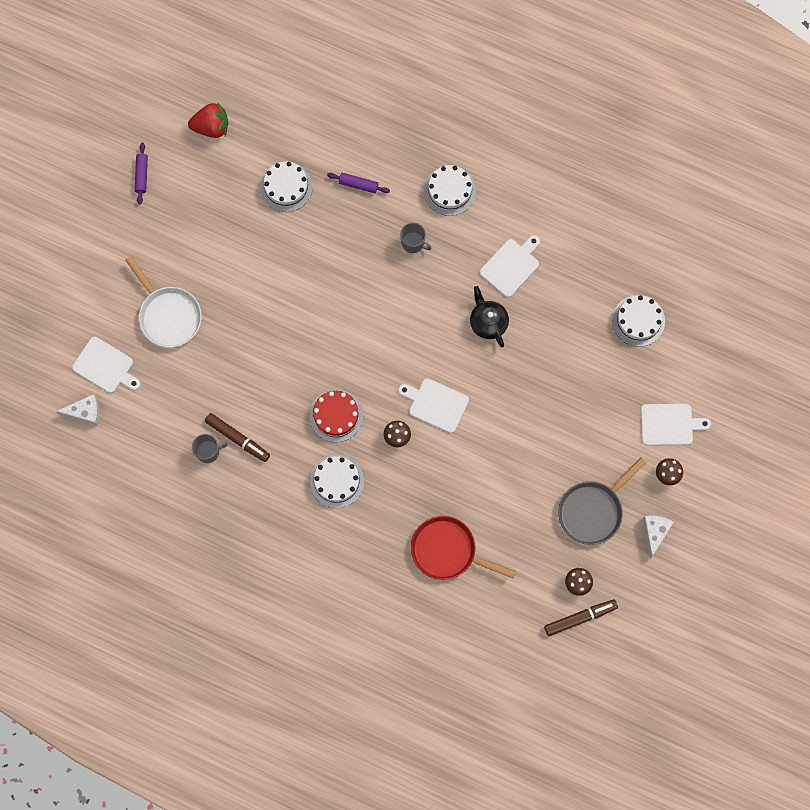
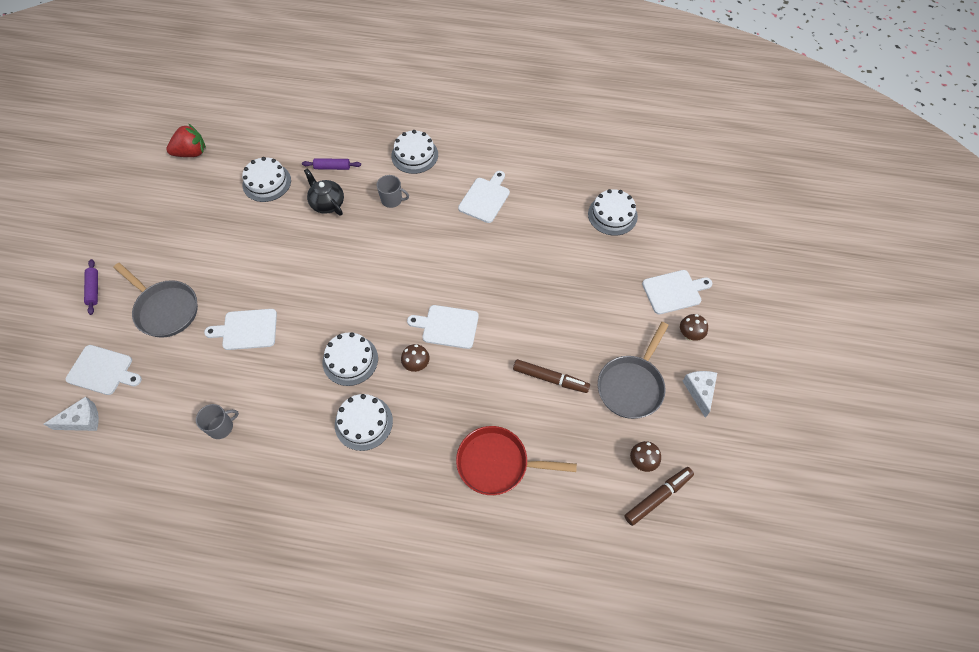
camera: 15 degrees left, 15 degrees down
white pan [125,256,202,347] -> grey pan [113,263,198,338]
purple rolling pin [134,143,148,205] -> purple rolling pin moved to [84,259,98,315]
brown marker [205,413,270,462] -> brown marker moved to [513,359,590,393]
red cake [309,390,363,442] -> white cake [323,332,378,386]
black teapot [470,286,509,347] -> black teapot moved to [304,168,344,216]
none -> white cutting board [204,309,277,350]

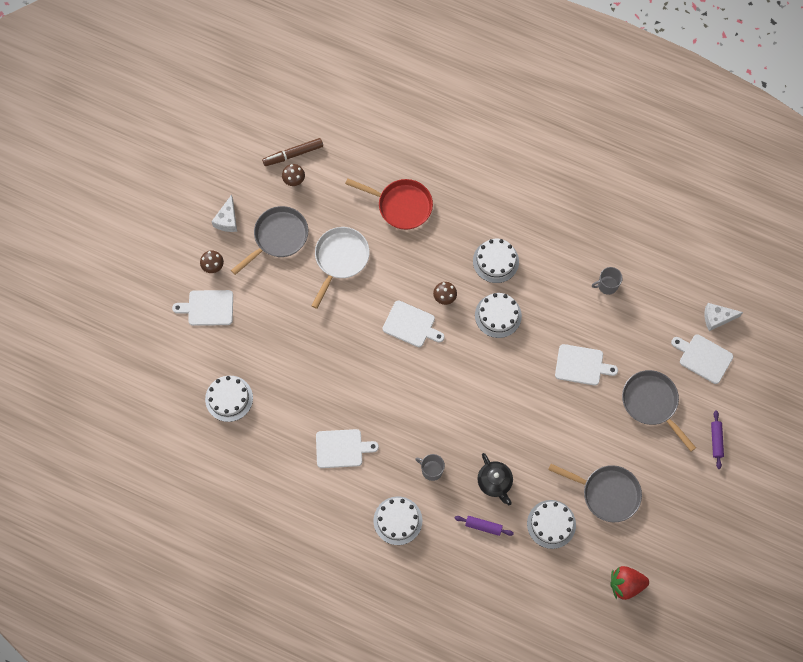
camera: 165 degrees left, 10 degrees up
white cutting board [458,171,510,223] -> white cutting board turned 135 degrees counterclockwise [316,429,379,468]
brown marker [513,359,590,393] -> white pan [311,227,370,309]
none -> grey pan [548,464,642,522]

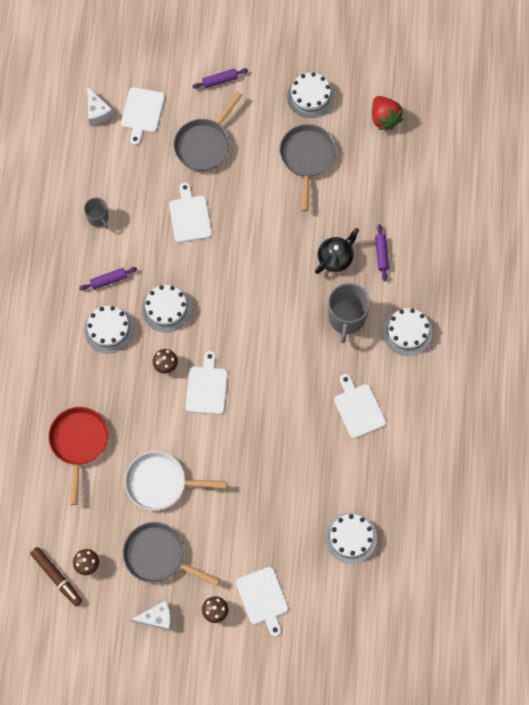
camera: 110 degrees left, 0 degrees up
grey mug [415,454,445,481] -> grey mug [328,283,370,343], size x1.74
white cake [527,500,576,549] -> white cake moved to [287,72,334,118]
none -> purple rolling pin [79,267,137,290]

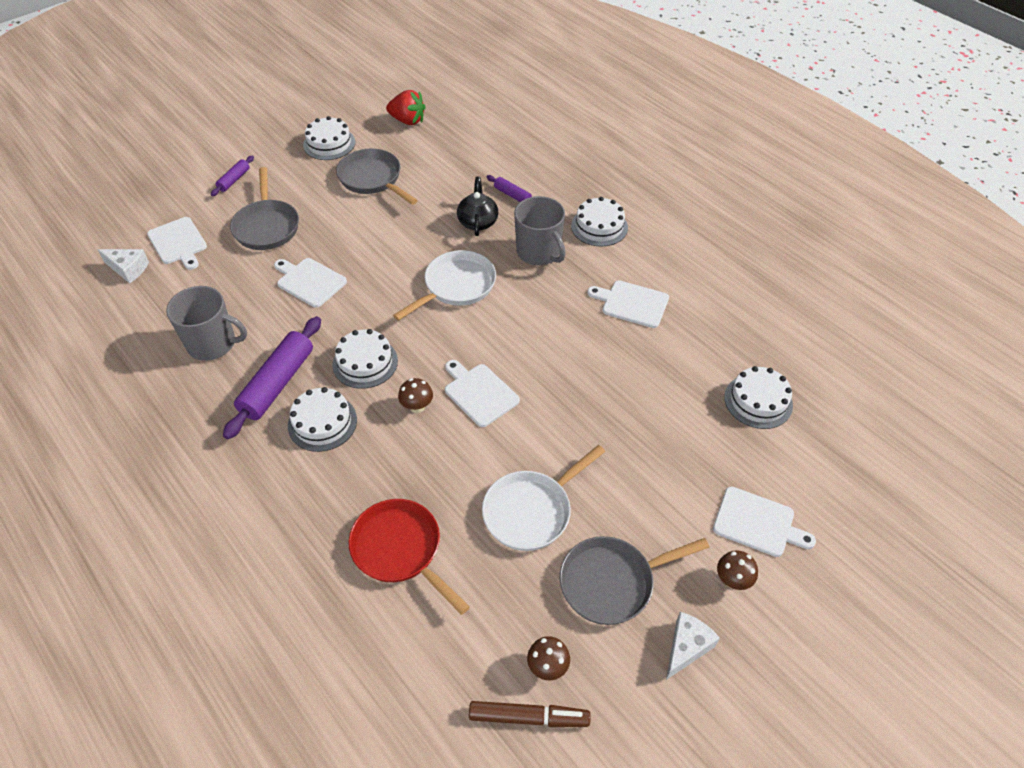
camera: 45 degrees left, 20 degrees down
purple rolling pin [79,267,137,290] -> purple rolling pin [223,316,321,439], size x1.99
grey mug [84,198,108,229] -> grey mug [166,286,247,361], size x1.74
none -> white pan [393,250,496,321]

